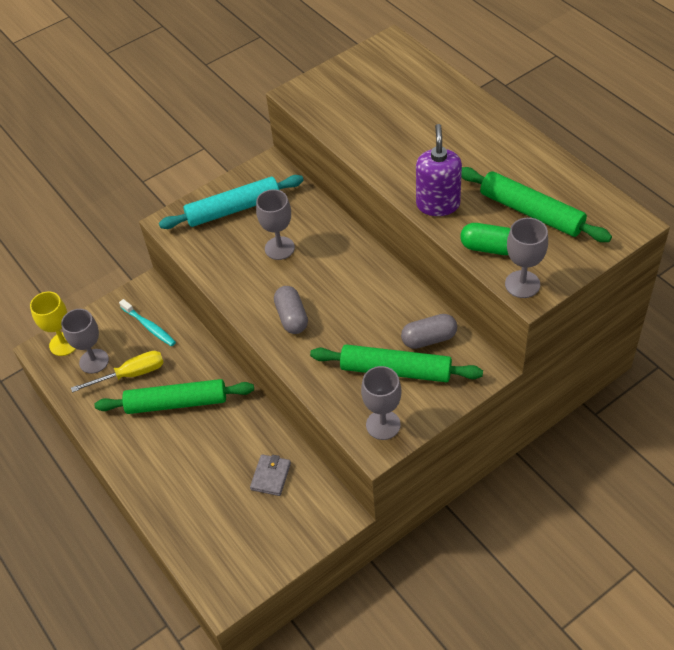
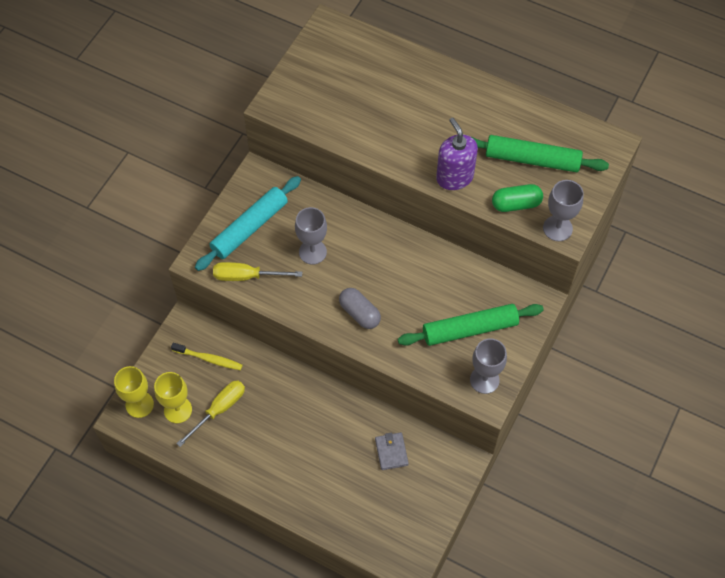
camera: 30 degrees left, 10 degrees up
grey goblet [61,309,109,374] -> yellow goblet [154,372,192,423]
green rolling pin [95,379,254,414] -> none
turquoise toothbrush [119,299,176,346] -> yellow toothbrush [171,343,243,370]
grey capsule [401,314,457,349] -> none
none -> yellow screwdriver [213,262,302,281]

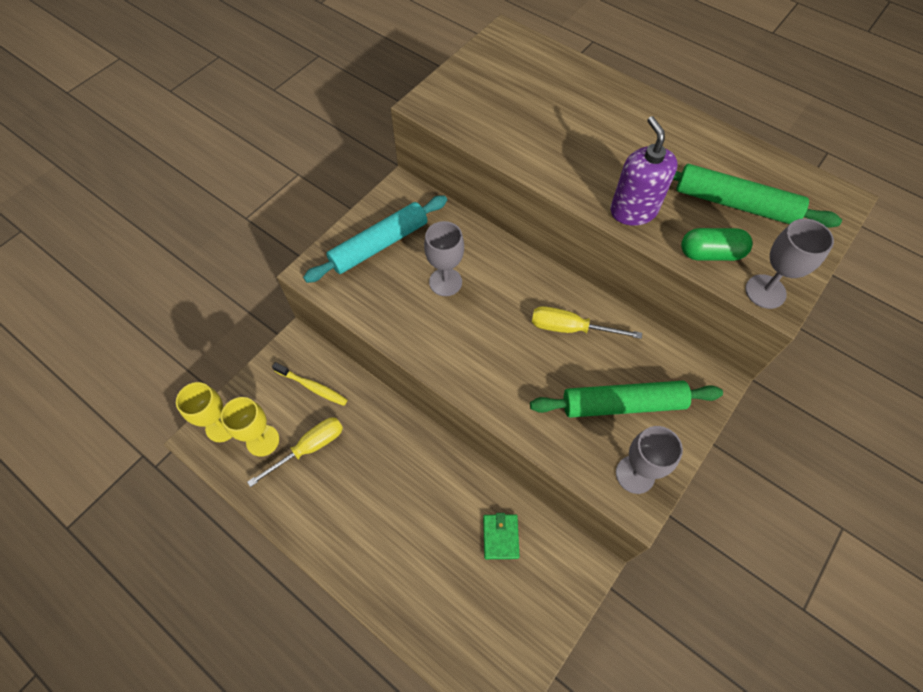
camera: 10 degrees right, 0 degrees up
yellow screwdriver [213,262,302,281] -> yellow screwdriver moved to [532,306,642,339]
grey capsule [339,288,381,329] -> none
grey wallet [375,432,409,470] -> green wallet [483,513,520,559]

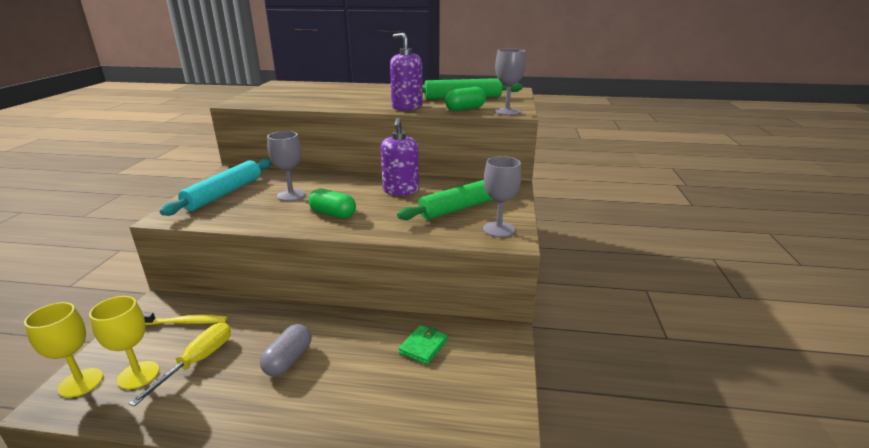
camera: 30 degrees left, 35 degrees down
green wallet [483,513,520,559] -> green wallet turned 60 degrees clockwise [399,325,448,365]
yellow screwdriver [532,306,642,339] -> purple soap dispenser [381,117,419,196]
none -> grey capsule [260,324,311,377]
none -> green capsule [308,188,356,218]

